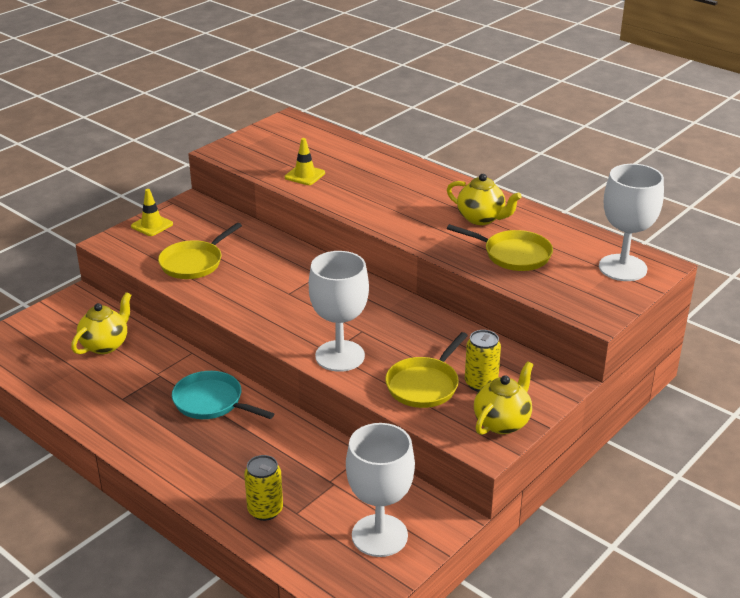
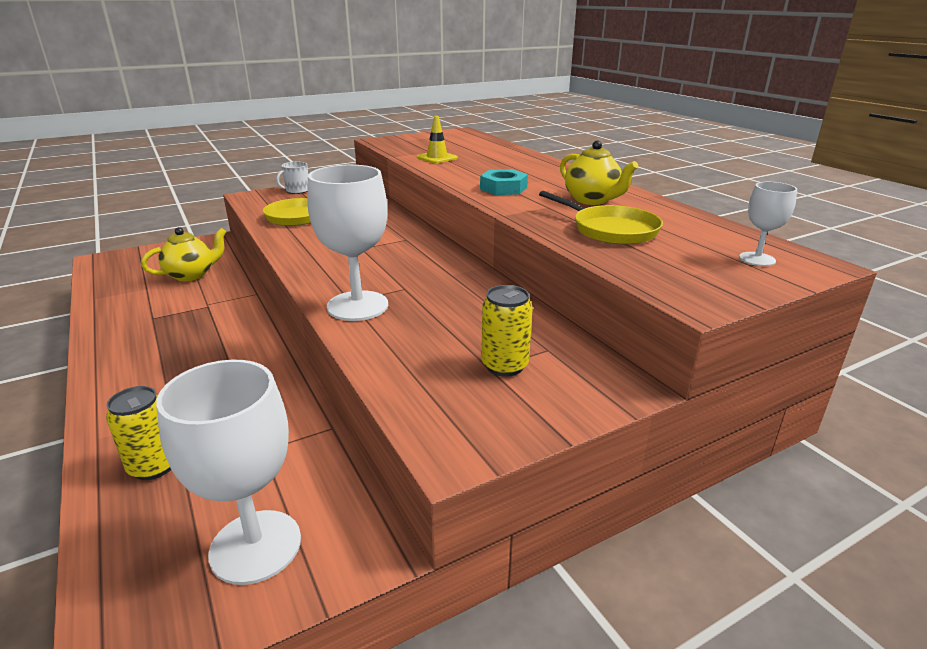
camera: 20 degrees right, 5 degrees down
yellow traffic cone [131,189,173,236] -> white mug [276,162,308,194]
turquoise pan [172,371,274,419] -> none
yellow pan [385,332,468,408] -> none
yellow teapot [474,361,534,435] -> none
white goblet [599,164,664,281] -> white goblet [739,182,797,266], size x0.51
none -> turquoise nut [480,169,528,195]

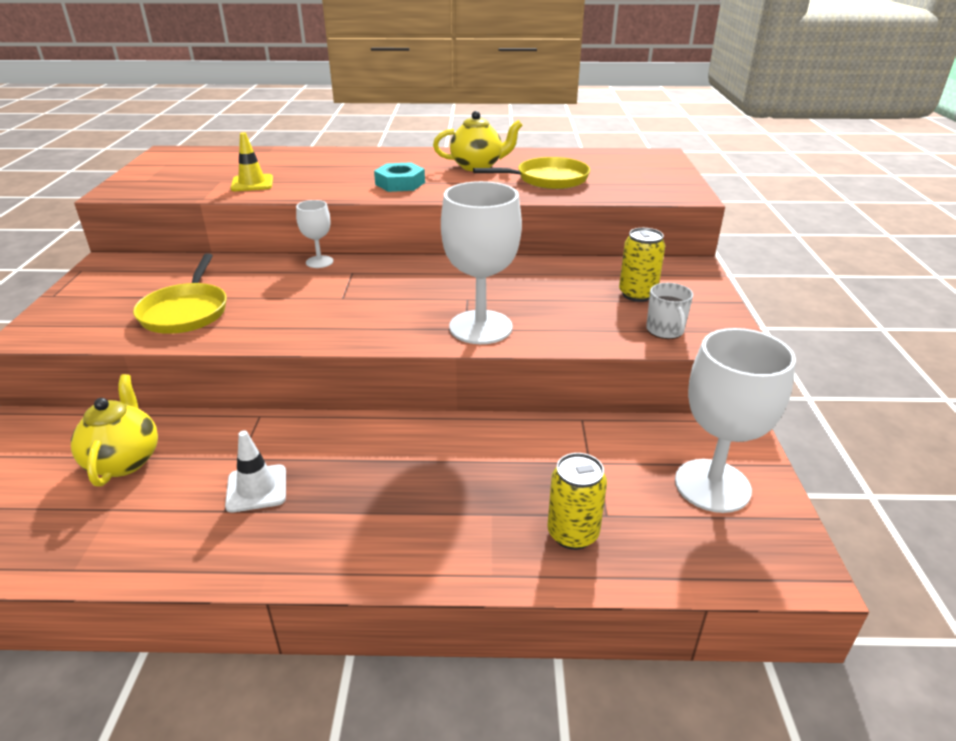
camera: 60 degrees left, 5 degrees up
white mug [276,162,308,194] -> white mug moved to [646,283,693,339]
white goblet [739,182,797,266] -> white goblet moved to [296,200,333,268]
none -> white traffic cone [225,431,286,512]

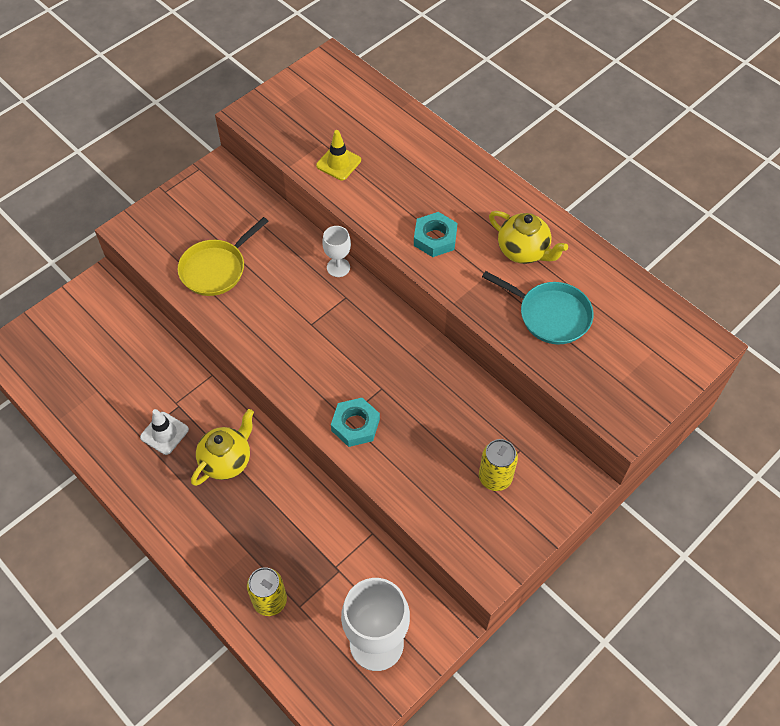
camera: 45 degrees right, 25 degrees up
yellow teapot [71,374,158,486] -> yellow teapot moved to [191,409,254,486]
white goblet [441,181,522,344] -> turquoise nut [331,398,380,447]
yellow pan [473,157,590,189] -> turquoise pan [482,271,594,345]
white mug [646,283,693,339] -> none

